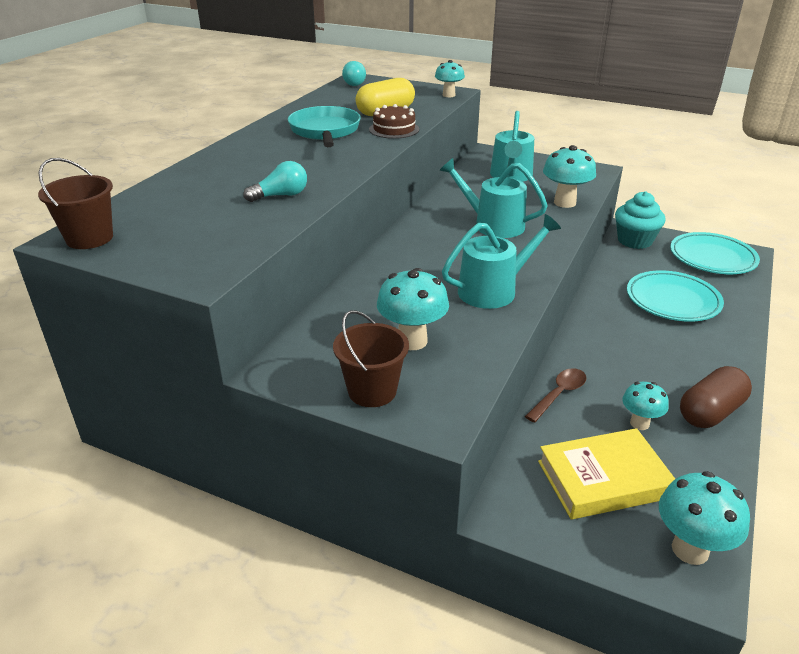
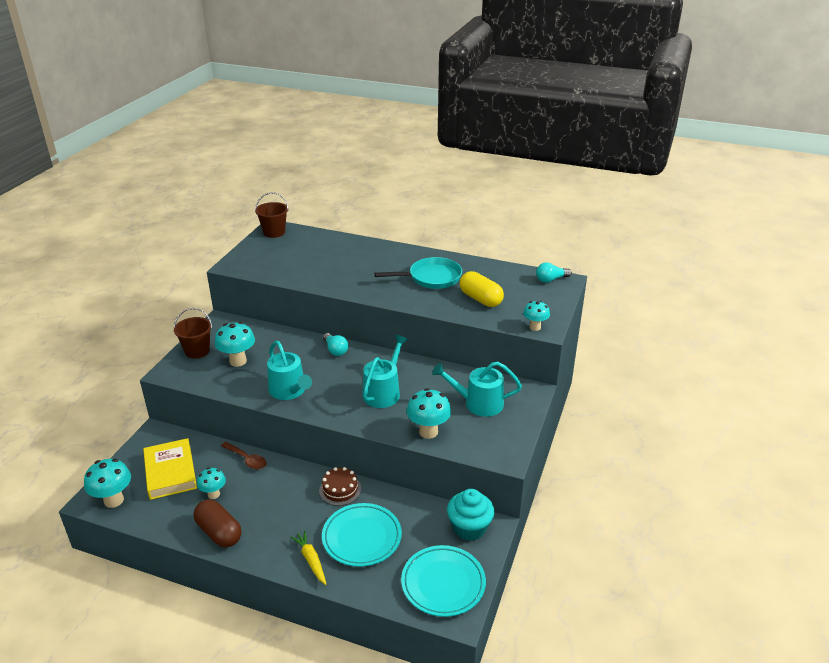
camera: 85 degrees right, 0 degrees up
turquoise light bulb [243,161,307,202] -> turquoise light bulb moved to [323,333,348,356]
brown cake [369,104,419,139] -> brown cake moved to [319,467,361,506]
none -> yellow carrot [291,531,326,585]

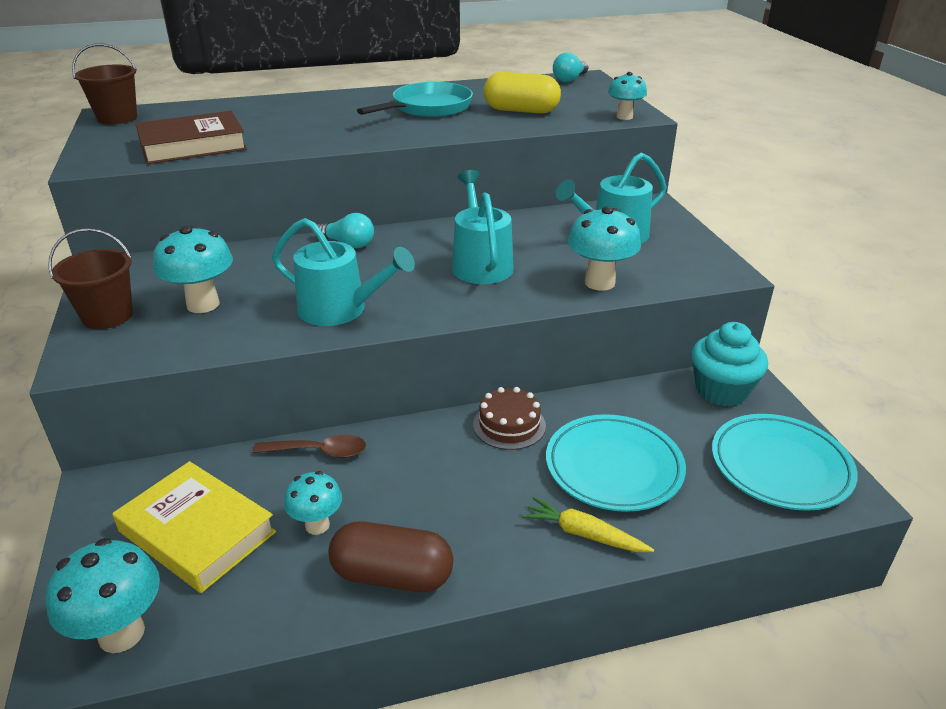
camera: 35 degrees left, 0 degrees up
none -> brown book [135,111,247,164]

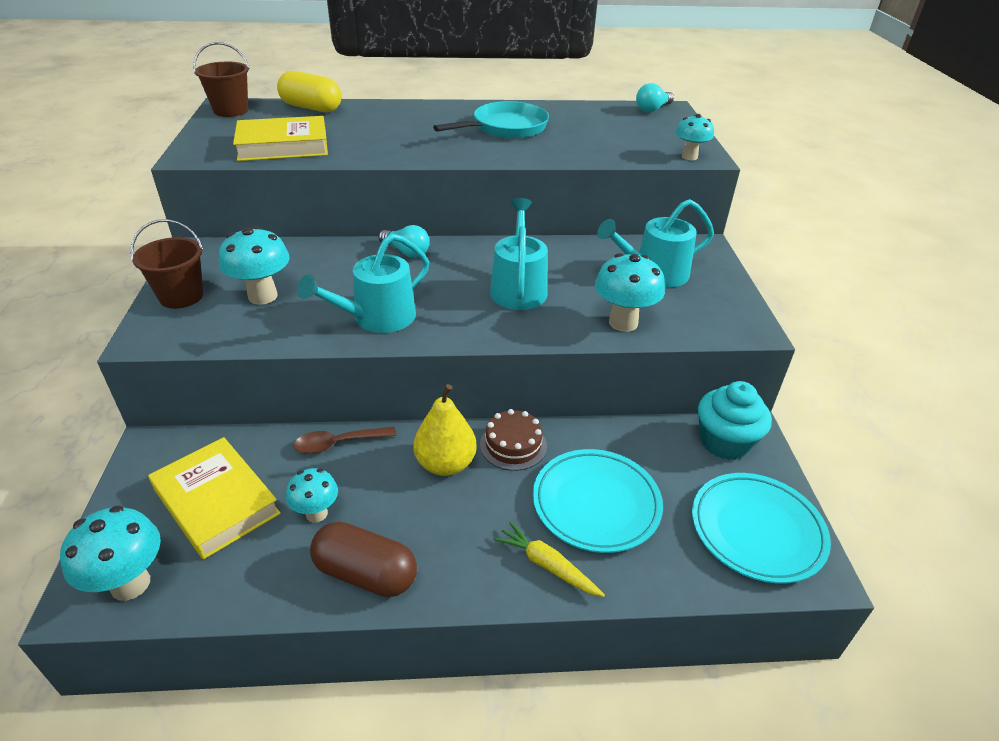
camera: 10 degrees right, 5 degrees up
brown book [135,111,247,164] -> yellow book [233,116,328,161]
brown spoon [253,434,366,458] -> brown spoon turned 150 degrees clockwise [294,427,397,454]
turquoise watering can [272,218,415,326] -> turquoise watering can turned 105 degrees clockwise [297,233,429,333]
yellow capsule [483,72,561,114] -> yellow capsule moved to [277,71,342,112]
none -> yellow pear [413,384,477,476]

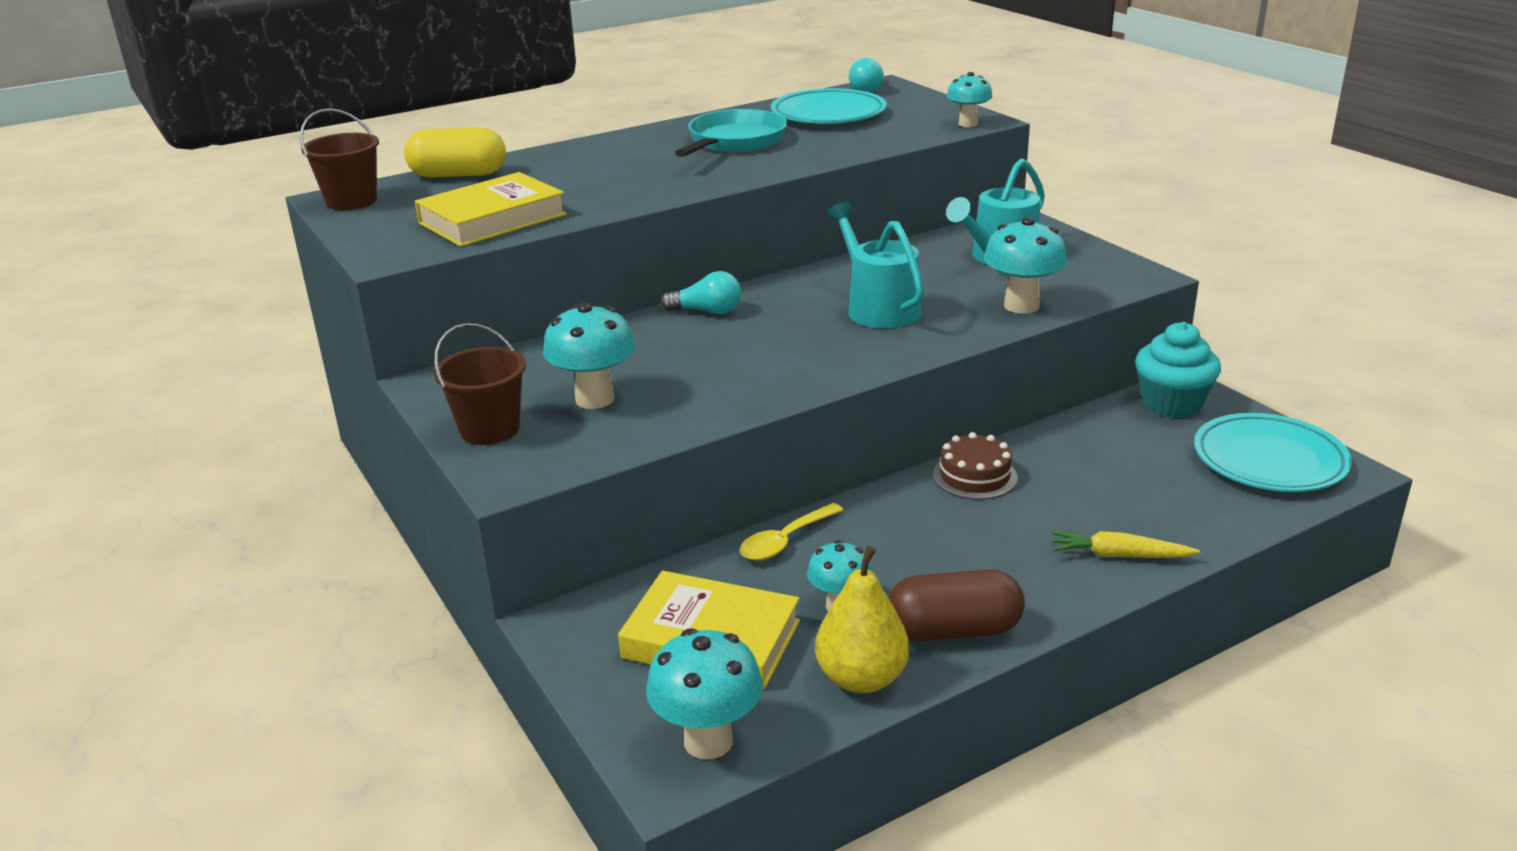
camera: 25 degrees left, 10 degrees down
brown spoon [294,427,397,454] -> yellow spoon [740,503,844,560]
turquoise watering can [297,233,429,333] -> none
yellow pear [413,384,477,476] -> yellow pear moved to [815,546,910,693]
turquoise plate [533,449,663,553] -> turquoise plate moved to [771,88,887,124]

